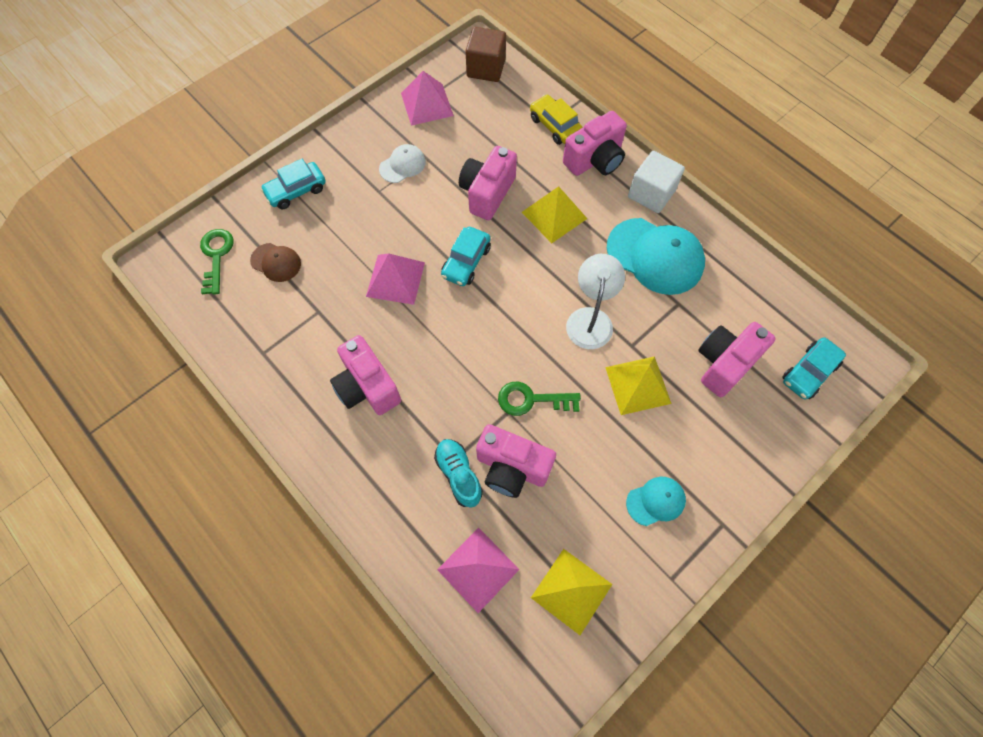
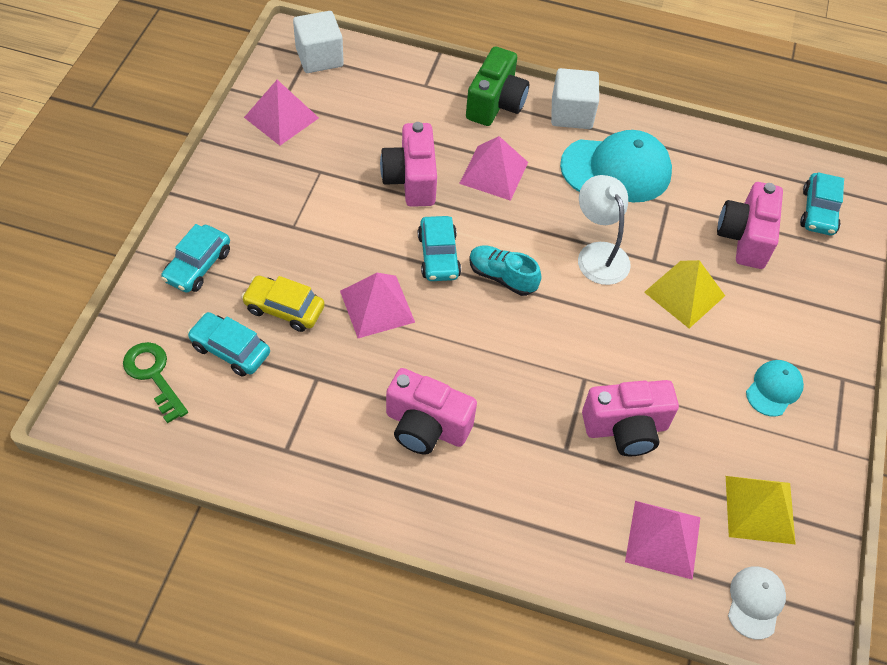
camera: 35 degrees left, 10 degrees down
brown cap [250,243,301,282] -> turquoise car [187,312,270,377]
white cap [379,144,426,183] -> white cap moved to [728,566,786,640]
turquoise shoe [434,439,483,508] -> turquoise shoe moved to [469,246,542,296]
brown cube [465,27,506,82] -> white cube [293,11,344,73]
green key [498,382,581,416] -> none
yellow pyramid [522,186,587,243] -> pink pyramid [459,136,528,201]
yellow car [530,94,583,145] -> yellow car moved to [241,276,325,332]
pink camera [563,111,627,176] -> green camera [466,47,529,126]

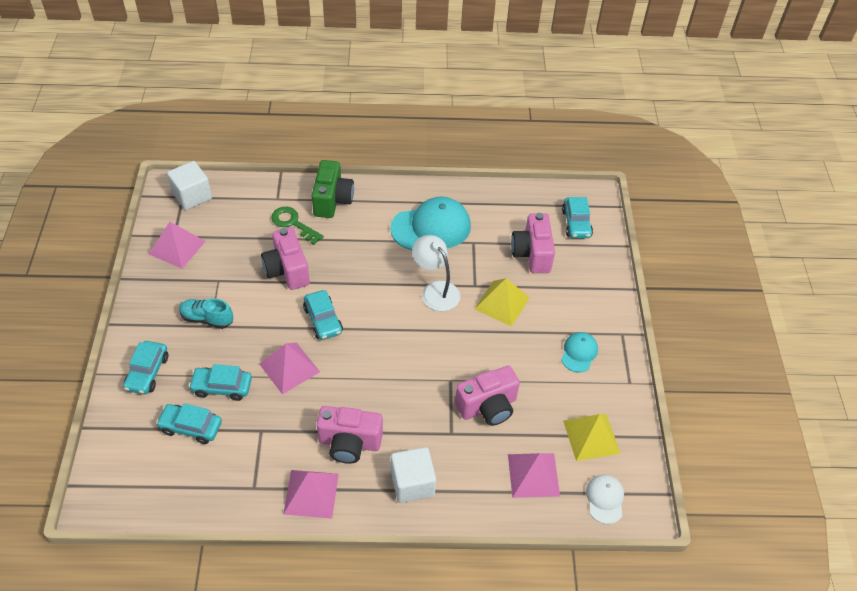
camera: 15 degrees left, 5 degrees down
green key [123,342,188,424] -> green key moved to [271,207,324,245]
yellow car [241,276,325,332] -> turquoise car [189,364,252,401]
pink pyramid [459,136,528,201] -> pink pyramid moved to [283,470,339,519]
turquoise shoe [469,246,542,296] -> turquoise shoe moved to [179,299,233,329]
white cube [551,68,599,129] -> white cube moved to [391,447,436,503]

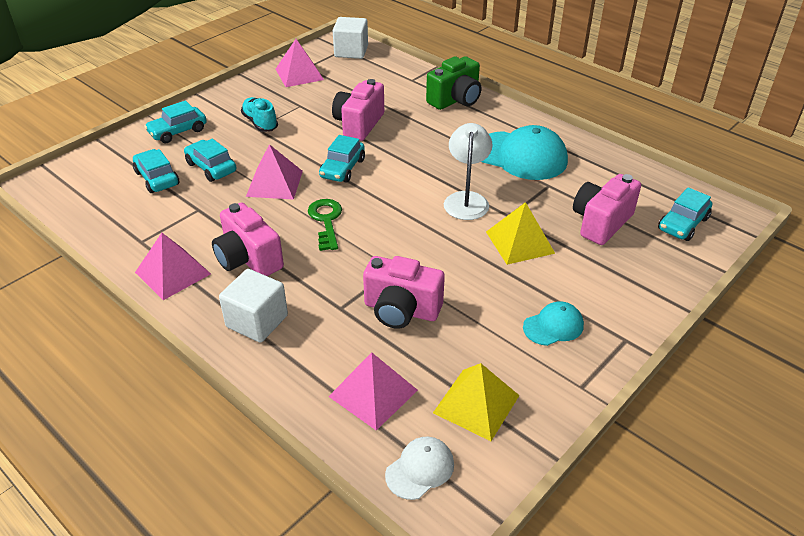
camera: 45 degrees right, 10 degrees down
green key [271,207,324,245] -> green key moved to [308,199,342,251]

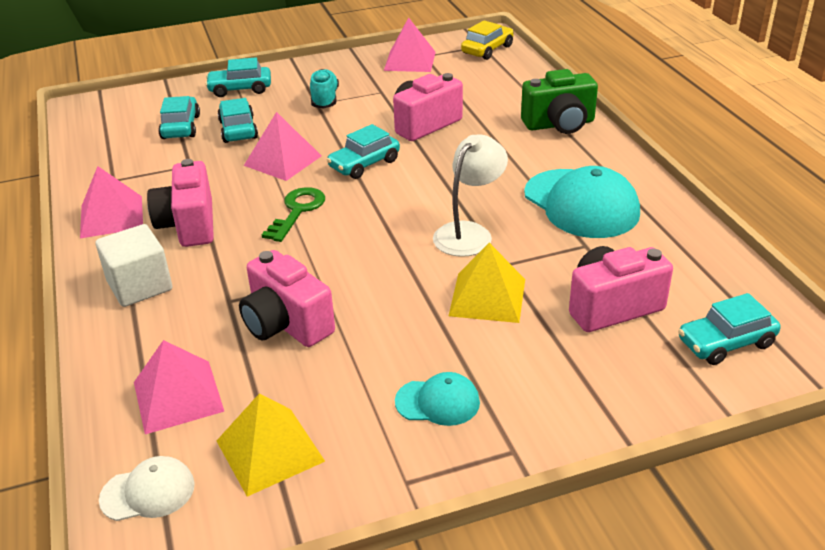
camera: 30 degrees right, 5 degrees down
white cube [333,17,368,59] -> yellow car [461,20,514,60]

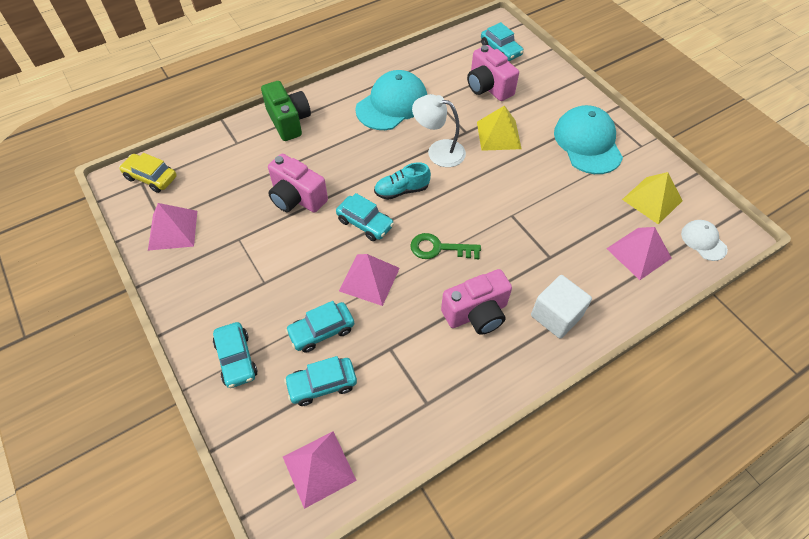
camera: 105 degrees left, 20 degrees up
pink pyramid [80,166,143,239] -> pink pyramid moved to [283,431,357,509]
pink camera [239,250,335,347] -> none
turquoise shoe [310,69,339,109] -> turquoise shoe moved to [374,162,431,200]
turquoise cap [395,372,480,426] -> turquoise cap [554,105,623,174], size x1.92

